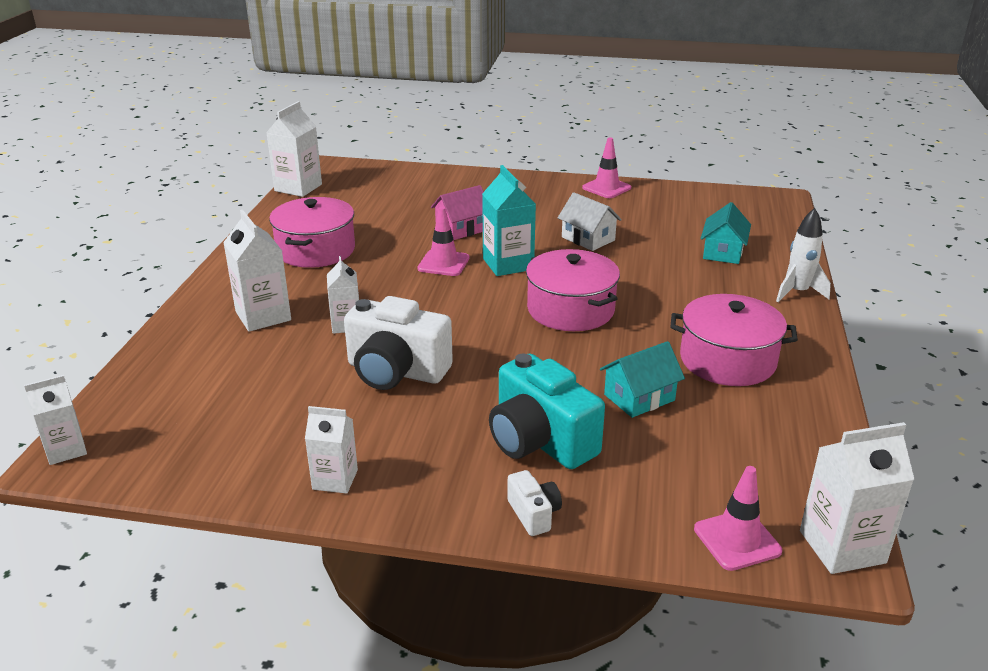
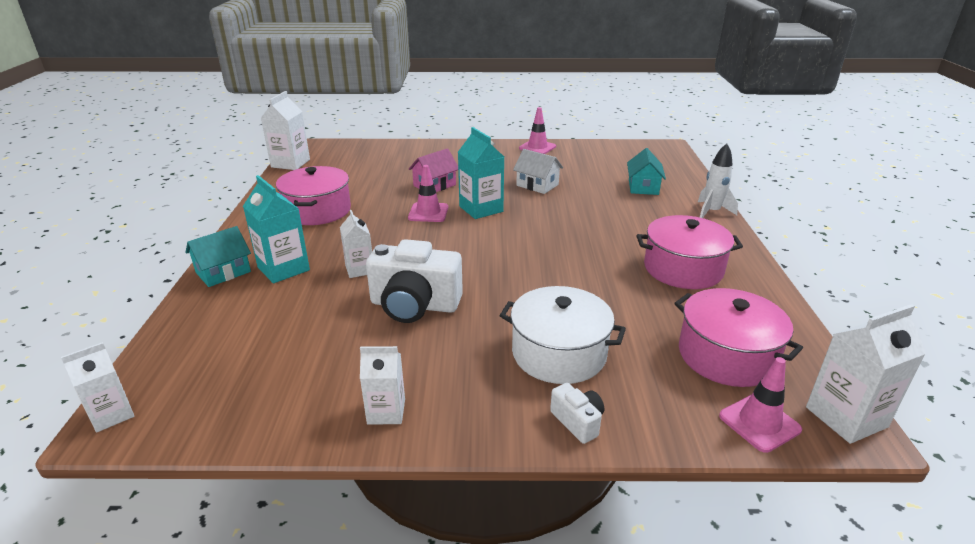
camera: 10 degrees left, 0 degrees up
white carton [223,210,291,332] -> turquoise carton [243,175,310,283]
turquoise camera [489,354,605,469] -> white pot [499,286,626,384]
pink pot [526,249,620,331] -> pink pot moved to [674,288,803,387]
turquoise house [600,341,685,418] -> turquoise house moved to [185,226,251,287]

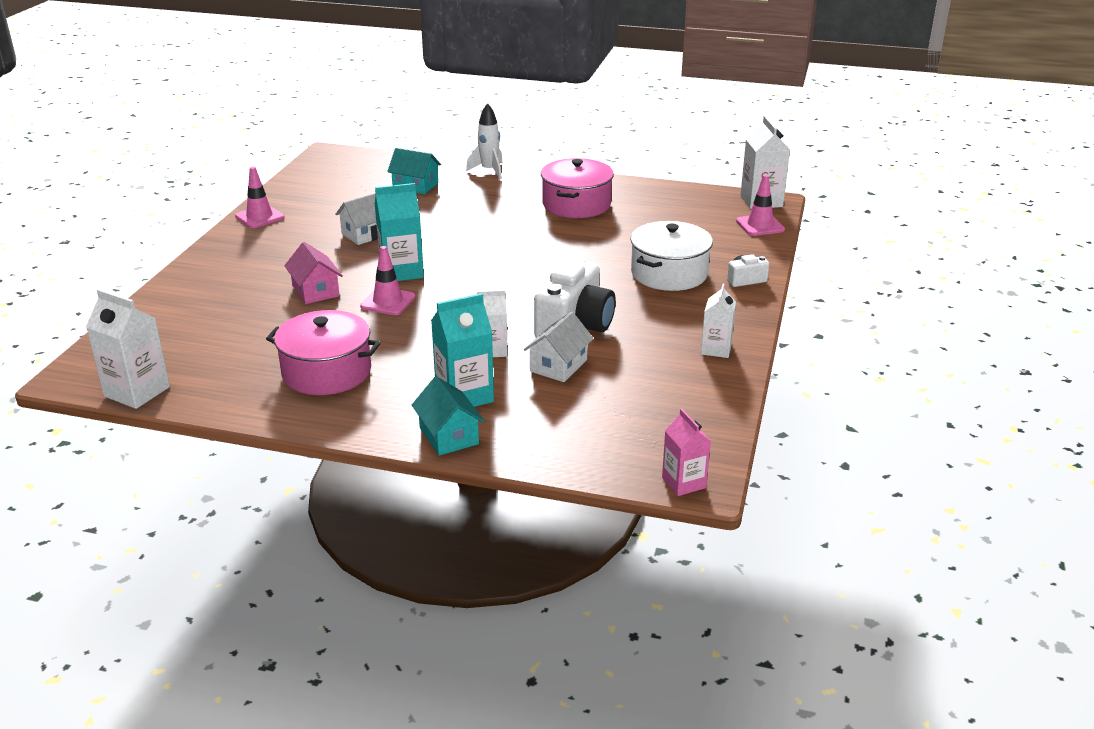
camera: 75 degrees left, 0 degrees up
white carton [61,342,134,432] -> pink carton [662,408,711,496]
pink pot [674,288,803,387] -> none
none -> white house [524,312,594,382]

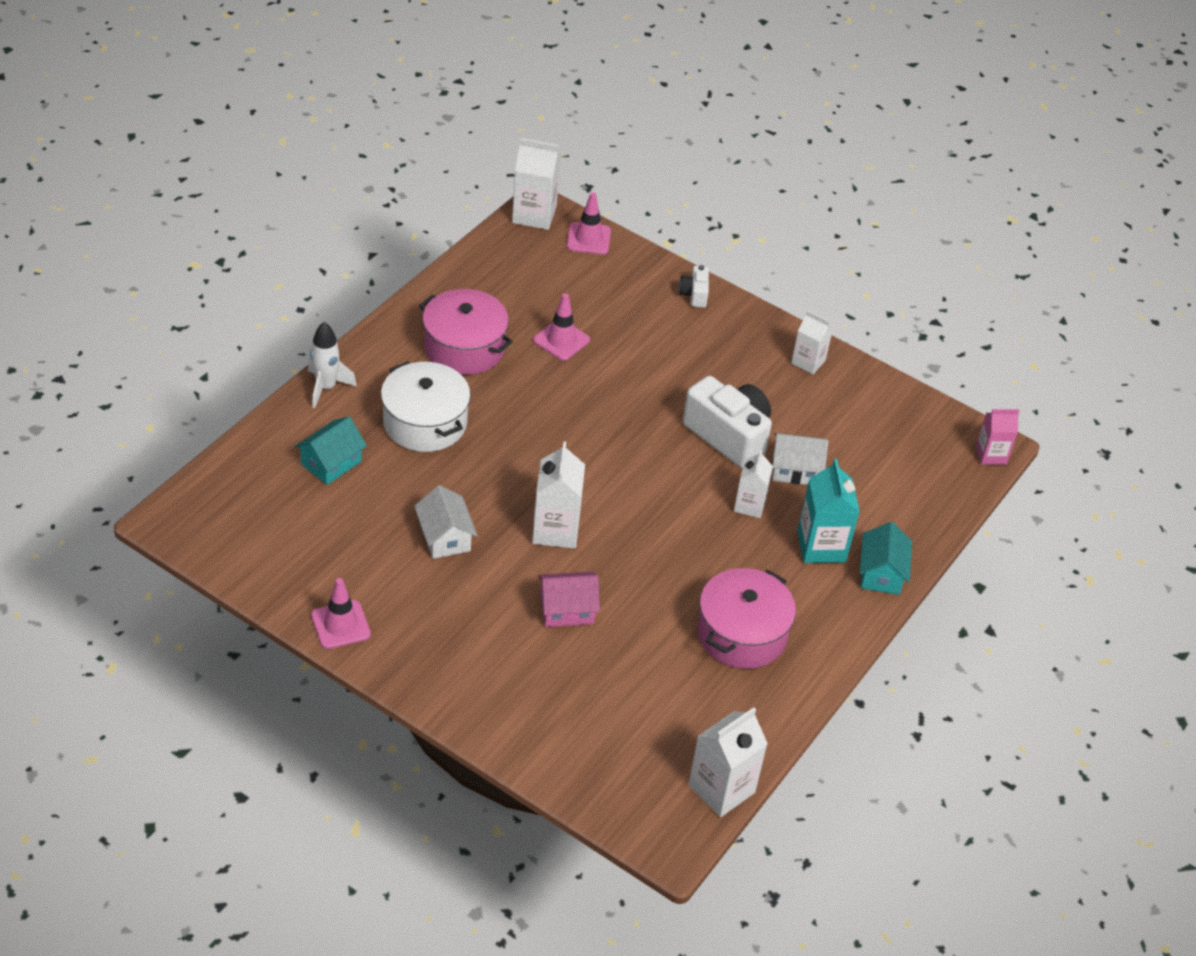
camera: 75 degrees left, 15 degrees up
pink traffic cone [360,246,415,315] -> pink traffic cone moved to [533,293,590,361]
turquoise carton [375,183,424,281] -> white carton [532,442,585,549]
turquoise house [412,376,485,456] -> turquoise house turned 75 degrees counterclockwise [860,522,912,595]
white house [524,312,594,382] -> white house turned 45 degrees counterclockwise [772,433,829,485]
white pot [630,221,713,291] -> white pot moved to [381,361,471,452]

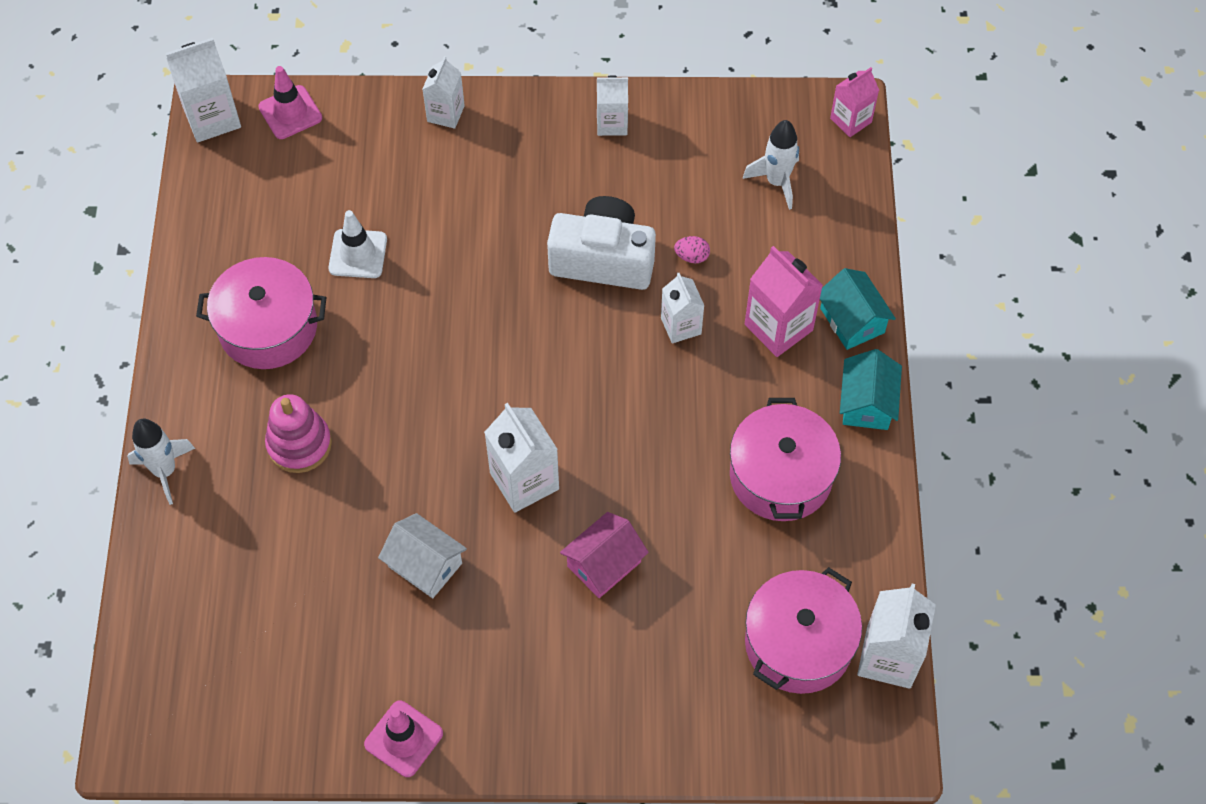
camera: 30 degrees left, 15 degrees up
turquoise house [295,417,367,485] -> turquoise house moved to [840,349,902,430]
white pot [381,361,471,452] -> pink stacking toy [265,394,332,473]
pink traffic cone [533,293,590,361] -> white traffic cone [328,210,387,278]
white camera [679,265,709,308] -> white carton [422,56,465,129]
white house [772,433,829,485] -> pink egg [674,236,710,263]
turquoise carton [797,459,860,563] -> pink carton [745,246,823,357]
none -> white rocket [743,120,799,210]
none -> pink pot [745,567,862,694]

